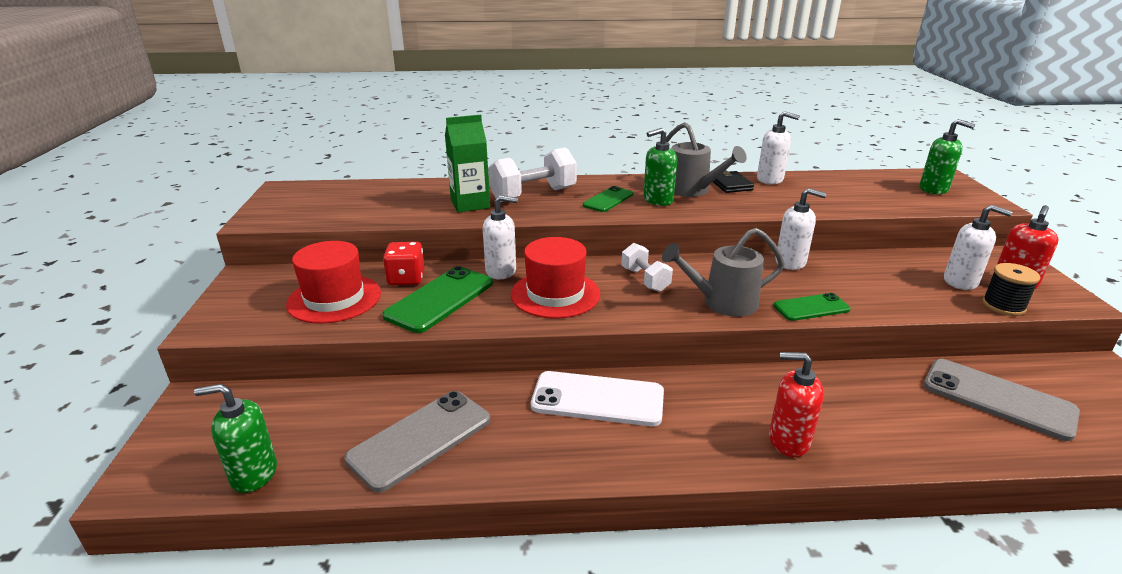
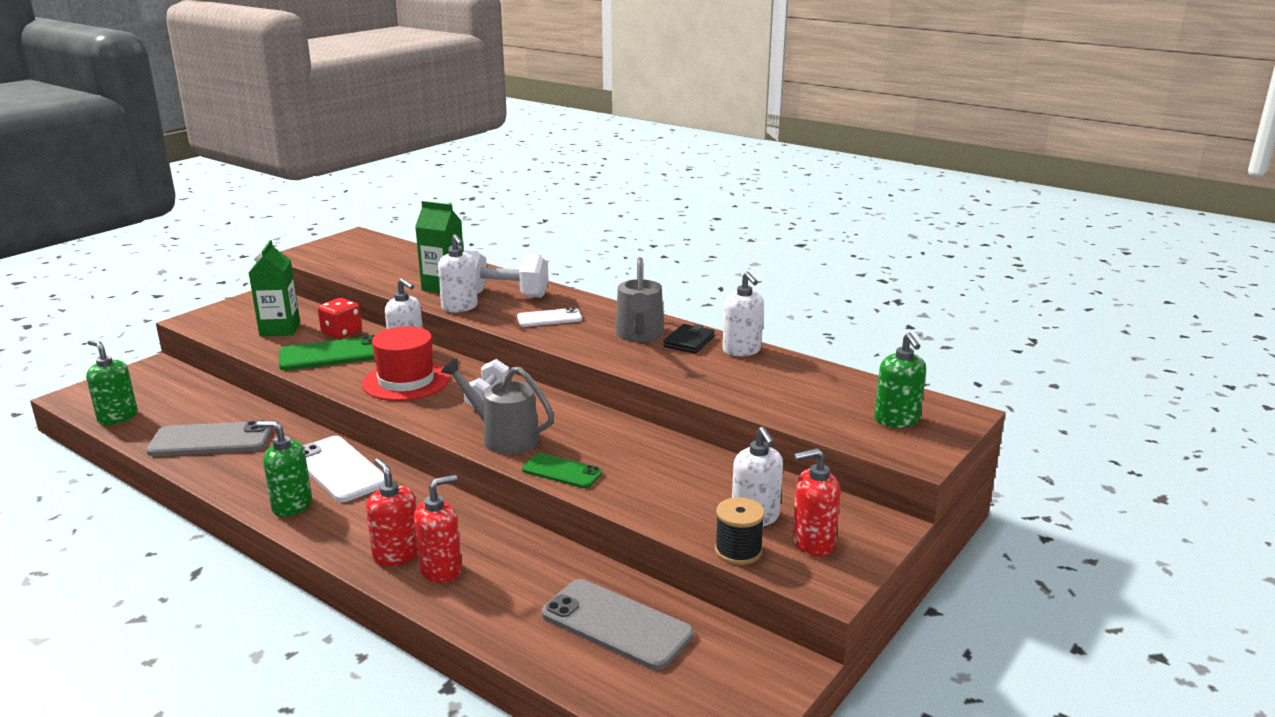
camera: 40 degrees right, 5 degrees down
red hat [286,241,381,324] -> green carton [249,240,300,337]
green phone [583,186,633,212] -> white phone [517,307,582,327]
green soap dispenser [643,128,678,206] -> green soap dispenser moved to [257,421,312,517]
white soap dispenser [775,188,827,270] -> white soap dispenser moved to [438,234,478,312]
grey phone [924,359,1080,441] -> grey phone turned 45 degrees counterclockwise [542,579,693,670]
none -> red soap dispenser [414,475,462,583]

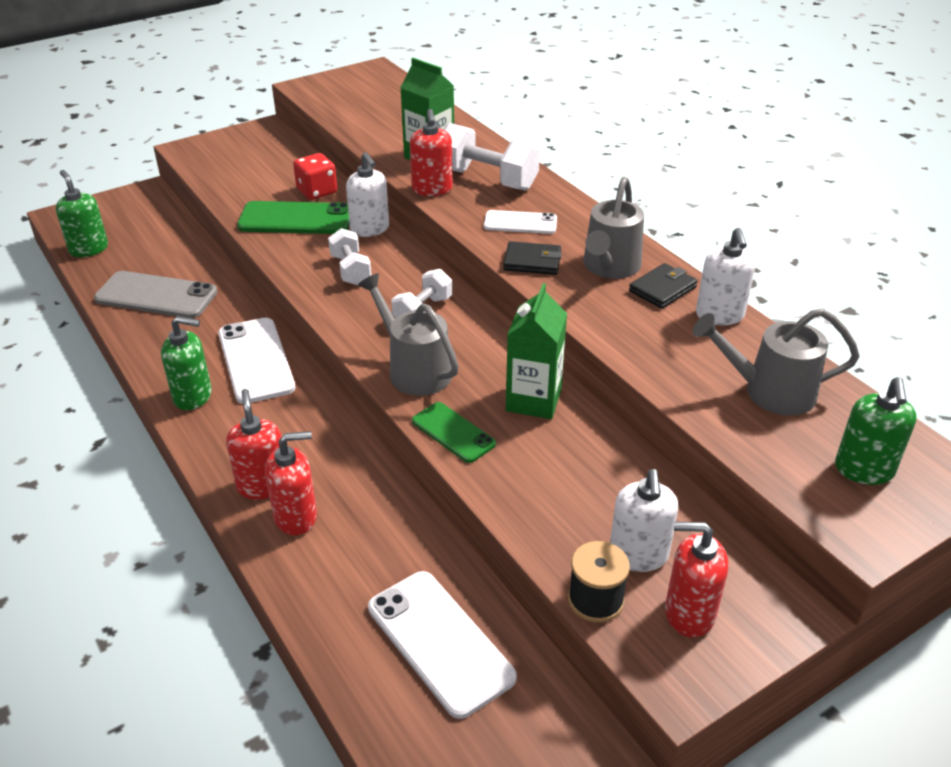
camera: 20 degrees right, 15 degrees up
green carton [249,240,300,337] -> green carton moved to [506,283,567,419]
green soap dispenser [257,421,312,517] -> green soap dispenser turned 150 degrees clockwise [161,316,212,410]
red hat [362,326,450,401] -> white dumbbell [328,228,371,285]
white soap dispenser [438,234,478,312] -> red soap dispenser [410,109,453,196]
grey phone [542,579,693,670] -> white phone [368,571,517,719]
none -> black wallet [503,241,562,275]
none -> grey watering can [693,308,860,416]

